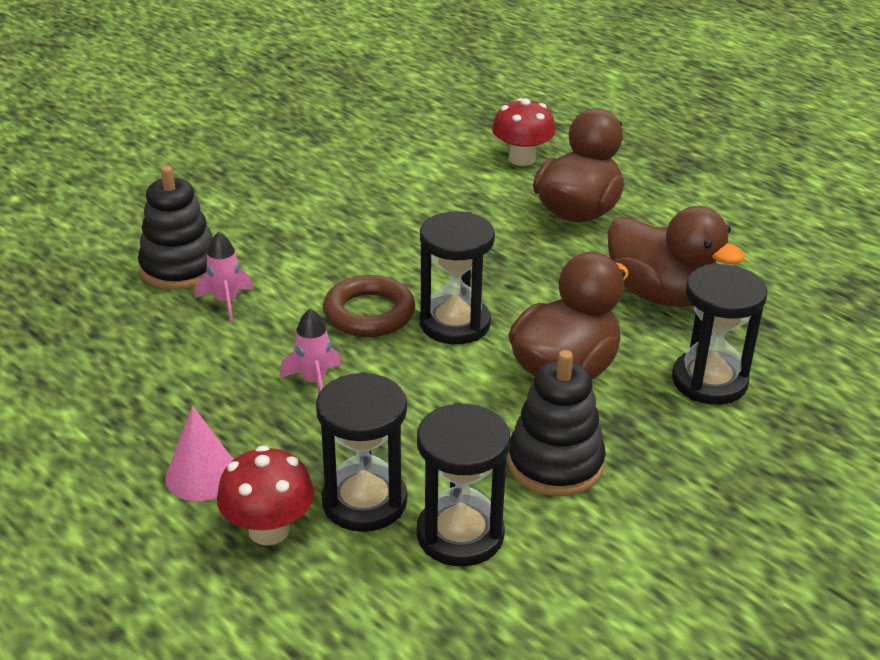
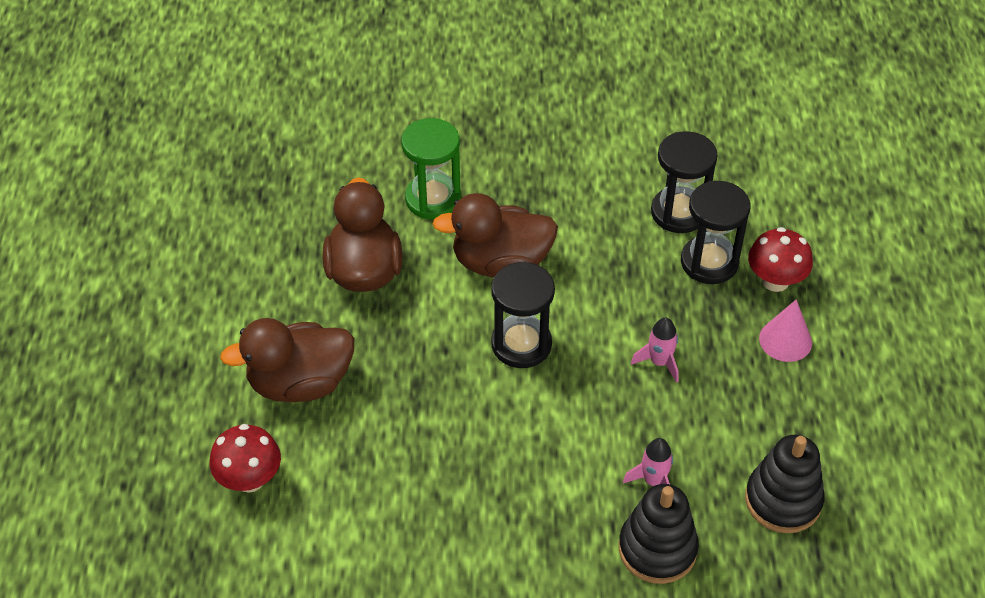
camera: 135 degrees left, 15 degrees up
brown ring [323,275,415,337] -> none
black stacking toy [508,350,606,496] -> black stacking toy moved to [745,435,825,533]
black hourglass [672,264,767,405] -> green hourglass [401,118,461,219]

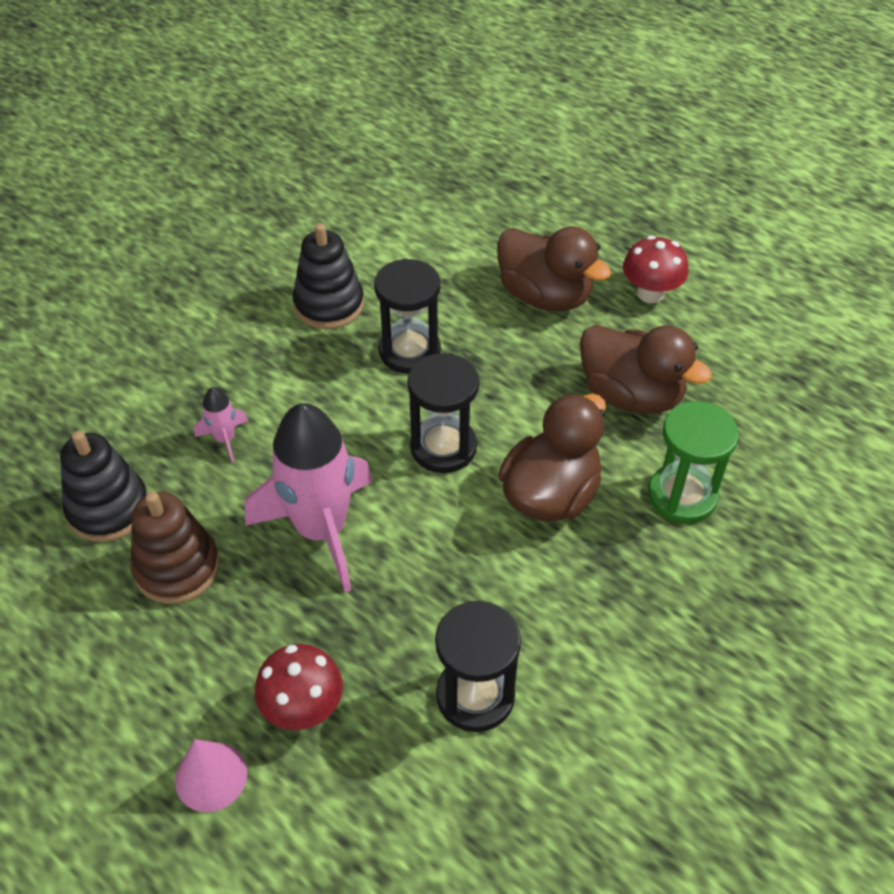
camera: 130 degrees right, 0 degrees up
red mushroom [210,424,281,493] -> red mushroom moved to [623,235,688,303]
brown duck [220,318,354,402] -> brown duck turned 105 degrees clockwise [497,226,611,311]
black stacking toy [619,484,699,584] -> black stacking toy moved to [293,223,364,329]
pink rocket [631,318,679,383] -> pink rocket [245,403,373,592], size x2.31
black hourglass [681,181,750,284] -> black hourglass moved to [374,258,441,374]
pink cone [759,299,812,362] -> pink cone moved to [175,739,247,812]
none -> brown stacking toy [131,492,220,604]

